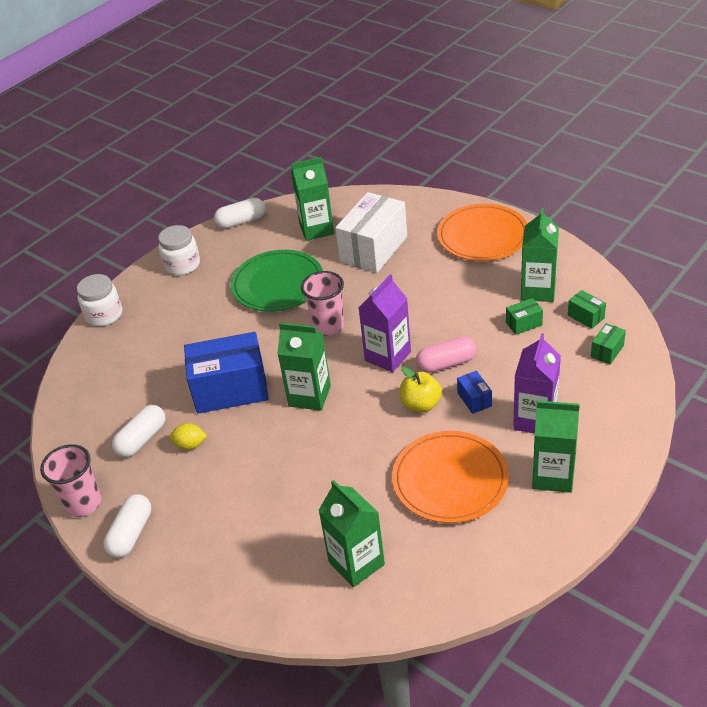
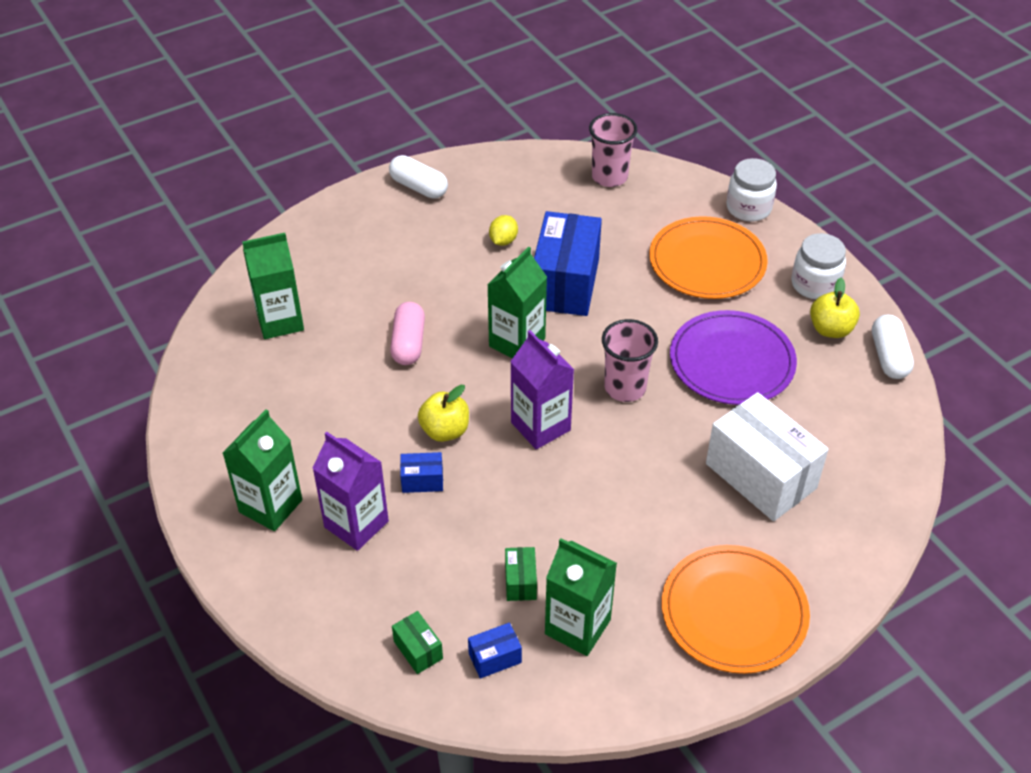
camera: 105 degrees right, 5 degrees up
pink cup [40,444,101,517] -> pink cup moved to [589,113,637,187]
white capsule [112,405,165,457] -> none
green plate [230,250,323,312] -> purple plate [670,310,797,405]
green carton [291,157,334,241] -> none
orange plate [392,431,509,523] -> orange plate moved to [649,216,768,299]
pink capsule [416,336,477,373] -> pink capsule moved to [390,302,425,365]
green box [568,290,606,329] -> blue box [468,623,522,679]
none -> yellow apple [810,278,860,338]

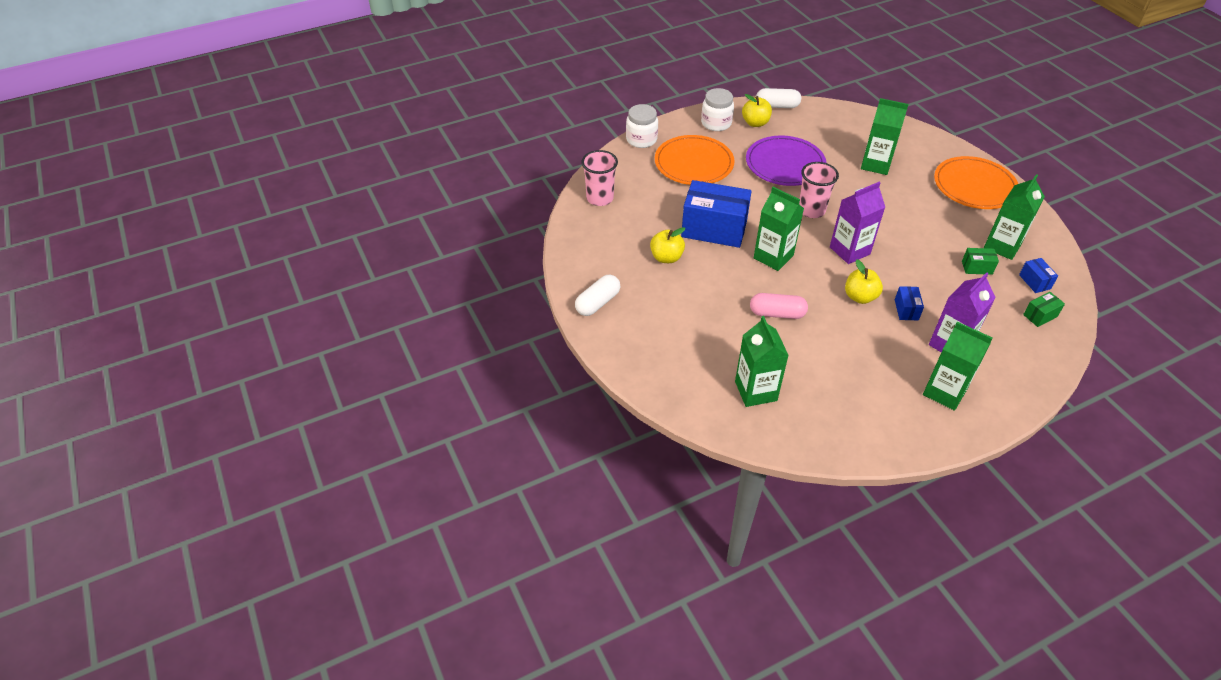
camera: 85 degrees left, 0 degrees up
yellow lemon [489,215,518,246] -> yellow apple [650,227,685,263]
white box [706,392,829,521] -> green carton [861,98,909,175]

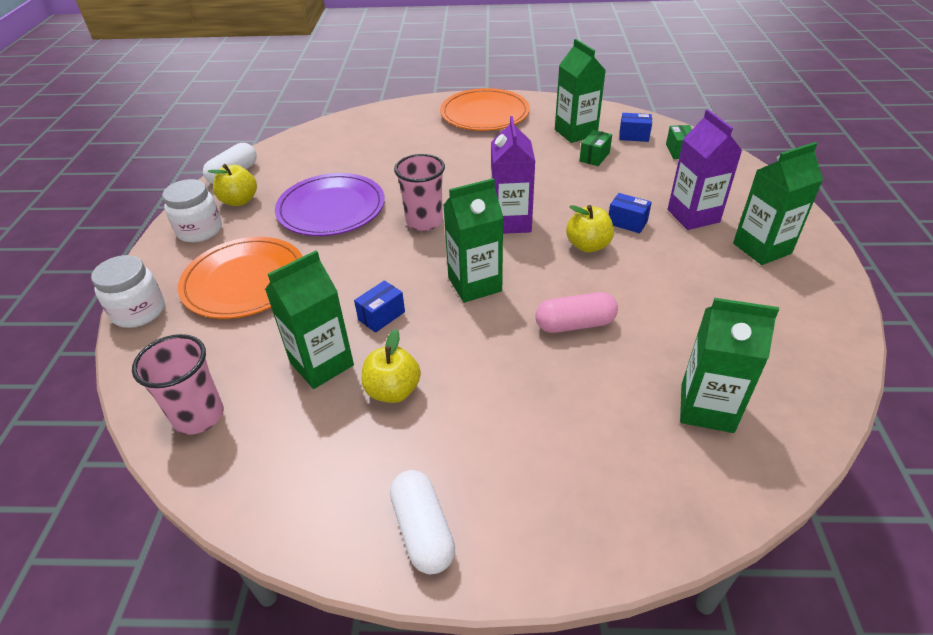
camera: 60 degrees left, 5 degrees down
blue box [681,180,752,248] -> blue box [354,280,405,333], size x0.43
pink capsule [750,293,808,319] -> pink capsule turned 45 degrees clockwise [535,292,618,333]
green carton [861,98,909,175] -> green carton moved to [265,251,354,389]

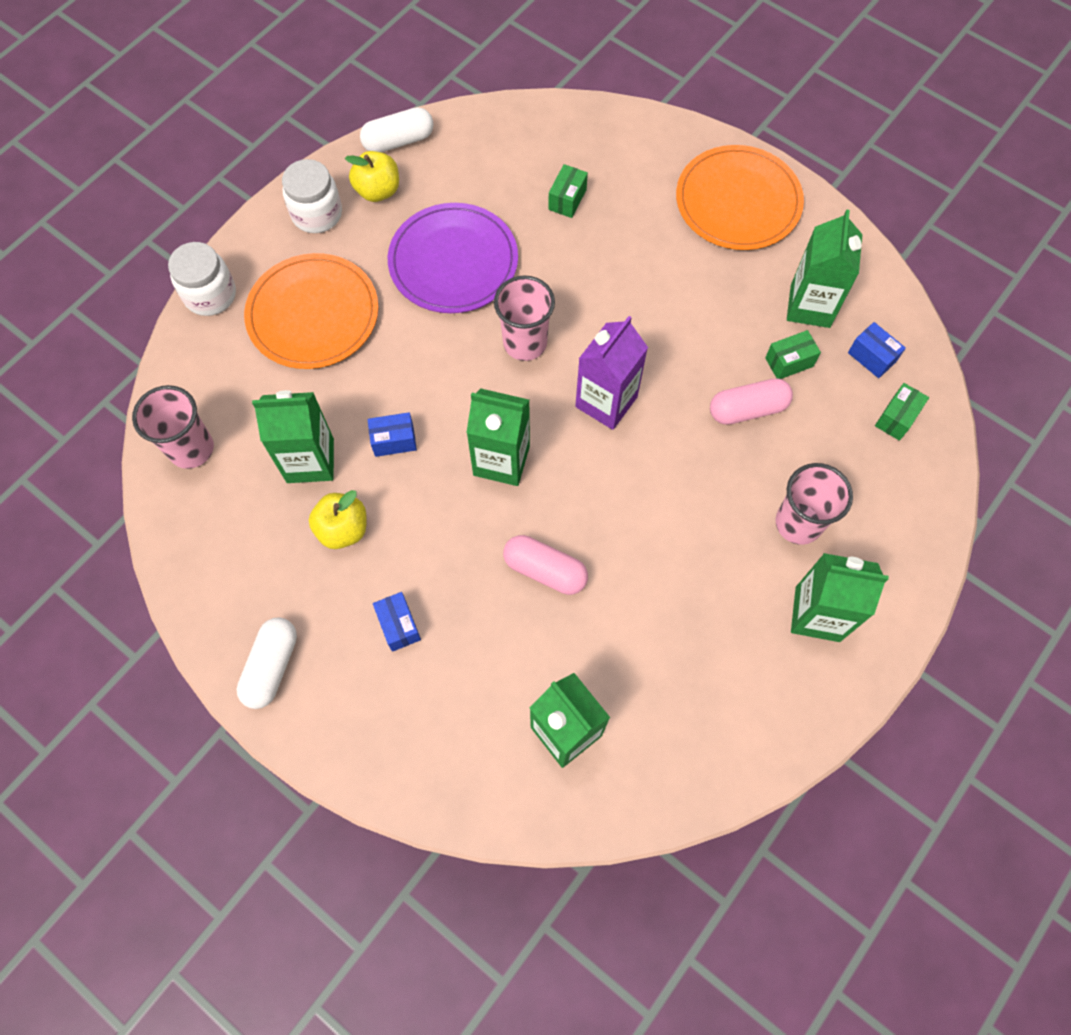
camera: 35 degrees right, 25 degrees up
yellow apple [566,205,614,253] -> none
blue box [609,193,652,233] -> blue box moved to [373,592,421,652]
purple carton [668,109,742,230] -> pink cup [776,463,853,545]
none -> green box [548,164,588,218]
none -> pink capsule [710,378,793,425]

